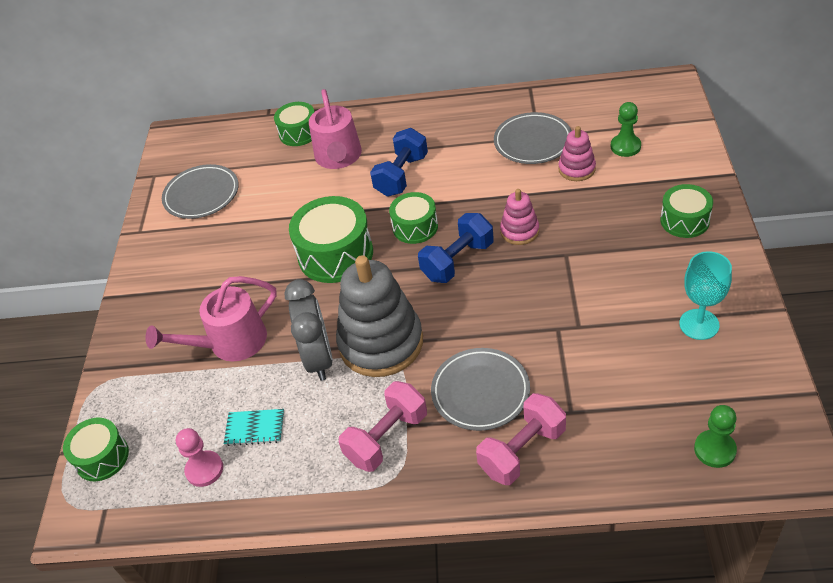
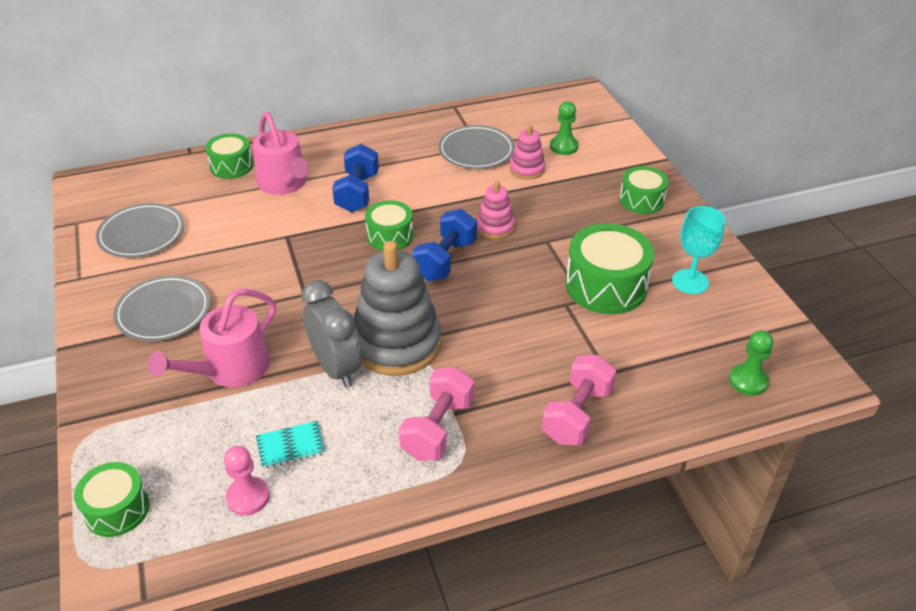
camera: 25 degrees left, 5 degrees down
green drum [289,196,373,283] -> green drum moved to [566,223,655,314]
grey plate [431,348,530,431] -> grey plate moved to [113,275,210,341]

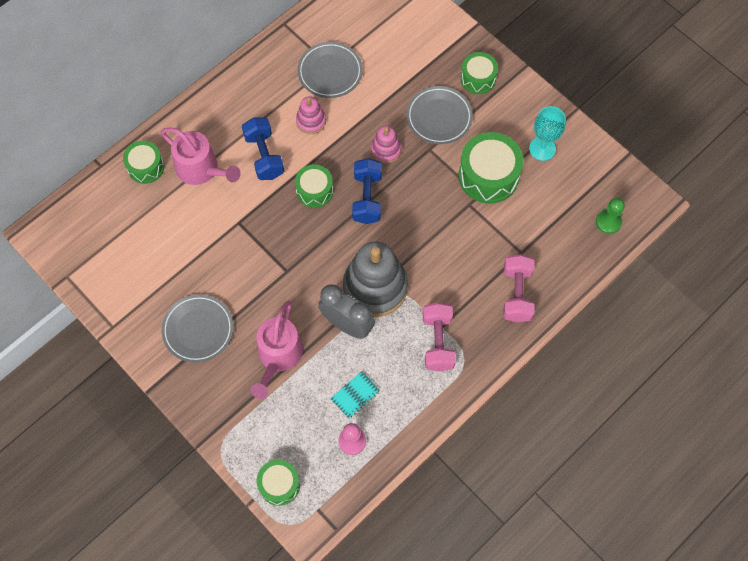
camera: 25 degrees left, 25 degrees up
grey plate [96,203,184,258] -> grey plate moved to [407,86,473,144]
pink stacking toy [510,124,545,180] -> pink stacking toy moved to [296,96,326,134]
green pawn [550,101,578,155] -> none

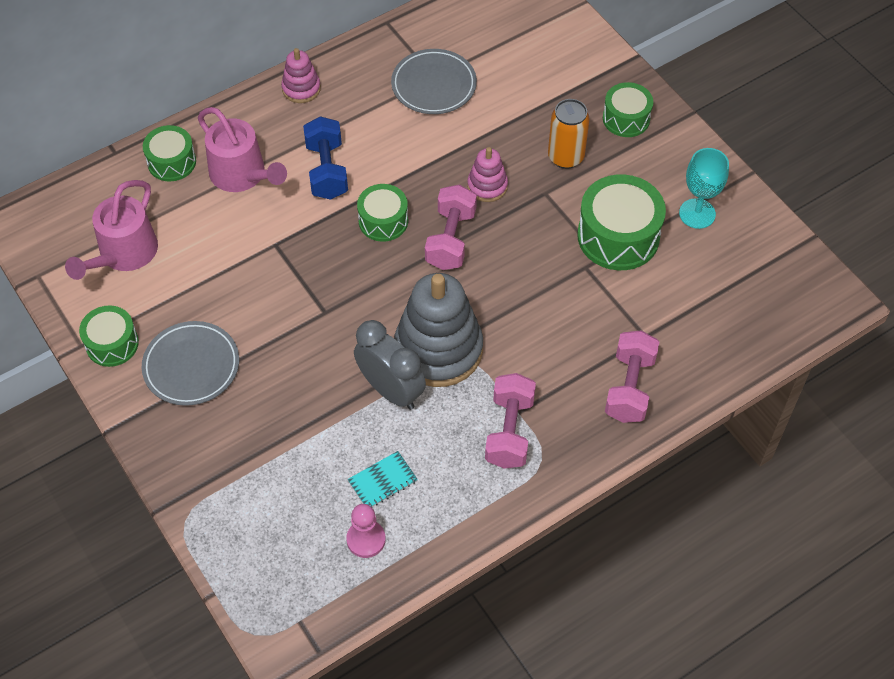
camera: 10 degrees right, 10 degrees down
pink watering can [251,300,303,399] -> pink watering can moved to [65,180,158,280]
green drum [257,460,300,506] -> green drum moved to [79,306,139,367]
pink stacking toy [296,96,326,134] -> pink stacking toy moved to [281,48,321,103]
blue dumbbell [352,158,382,224] -> pink dumbbell [425,185,477,270]
grey plate [407,86,473,144] -> orange can [548,99,590,169]
green pawn [596,198,625,234] -> none

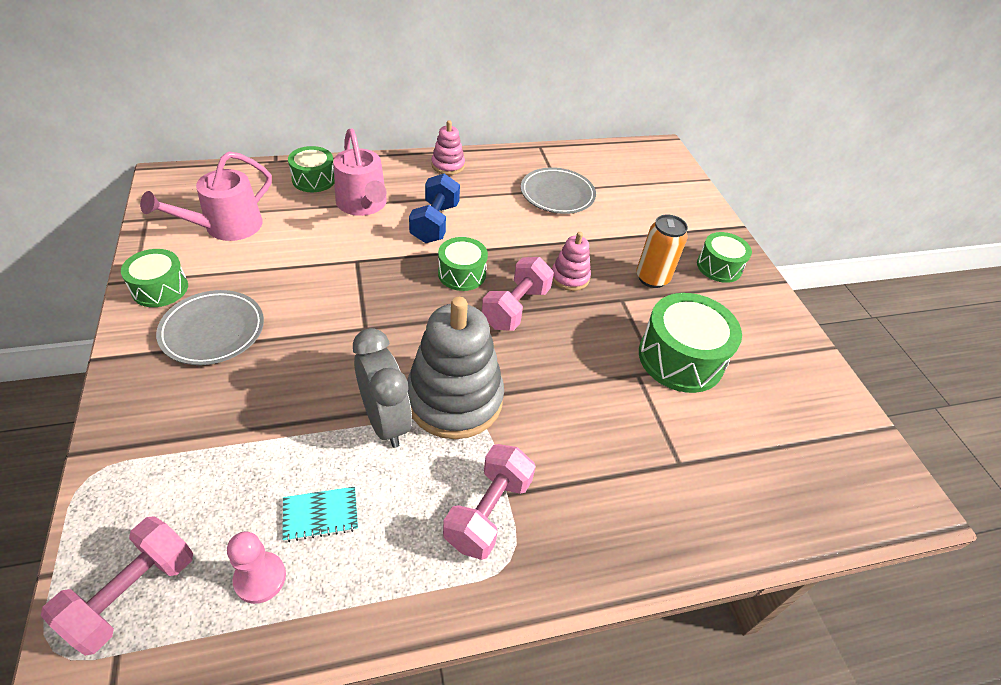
camera: 15 degrees right, 10 degrees down
pink dumbbell [605,330,659,423] -> pink dumbbell moved to [41,516,193,656]
turquoise goblet [679,148,729,229] -> none

